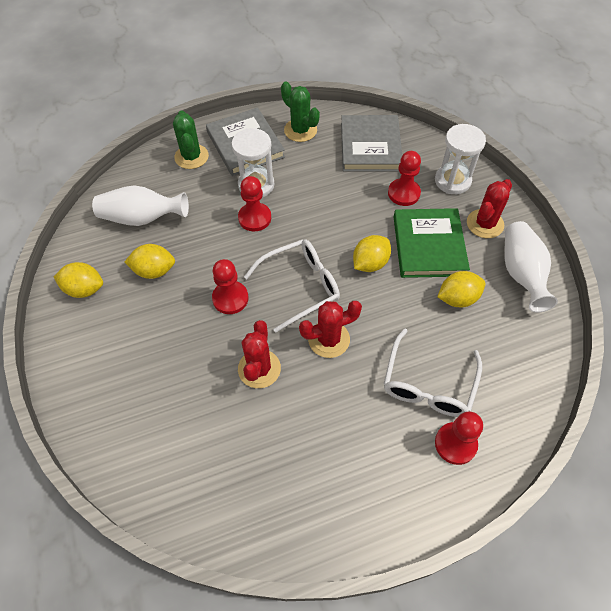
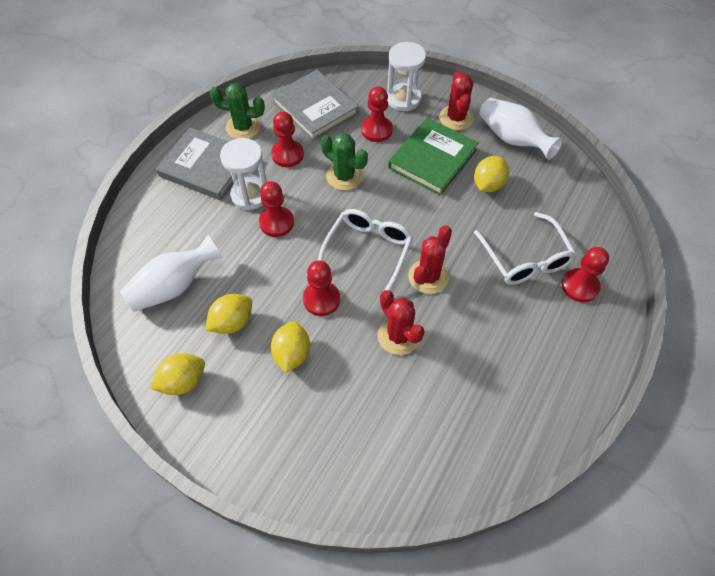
camera: 40 degrees left, 0 degrees up
green cactus [173,110,209,169] -> green cactus moved to [321,133,368,190]
yellow lemon [353,235,391,272] -> yellow lemon moved to [271,321,310,373]
green book [394,208,470,278] -> green book turned 75 degrees clockwise [388,117,479,196]
none -> red pawn [271,111,304,167]

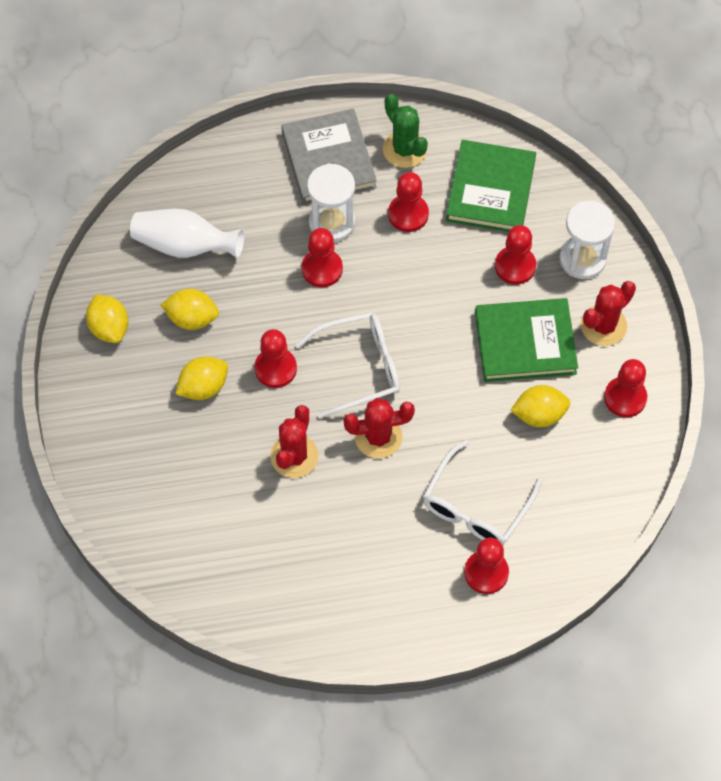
camera: 50 degrees right, 5 degrees up
yellow lemon [150,353,205,395] -> yellow lemon turned 45 degrees clockwise [86,294,128,343]
grey book [271,70,359,141] -> green book [446,140,536,232]
green cactus [321,133,368,190] -> none
white vase [480,98,563,160] -> red pawn [604,359,647,417]

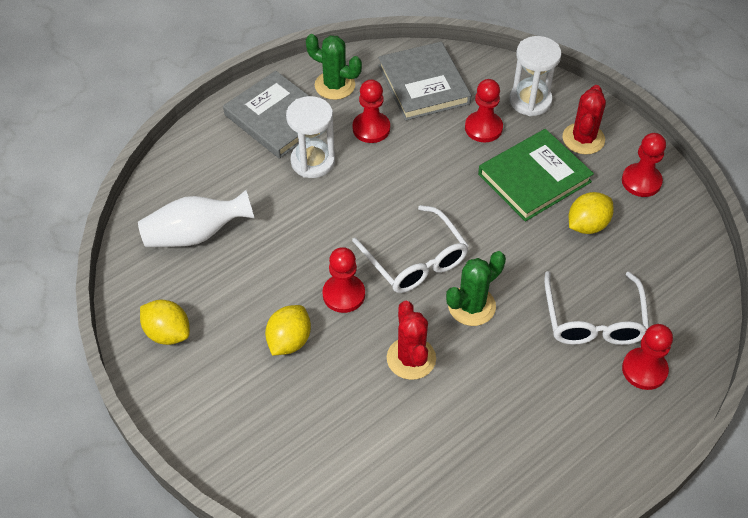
camera: 30 degrees left, 10 degrees down
yellow lemon [161,289,219,330] -> none
white glasses [296,312,400,419] -> white glasses turned 105 degrees clockwise [352,205,469,293]
red pawn [302,228,343,287] -> none
red cactus [343,398,415,458] -> green cactus [446,251,506,326]
green book [446,140,536,232] -> grey book [378,42,471,121]

